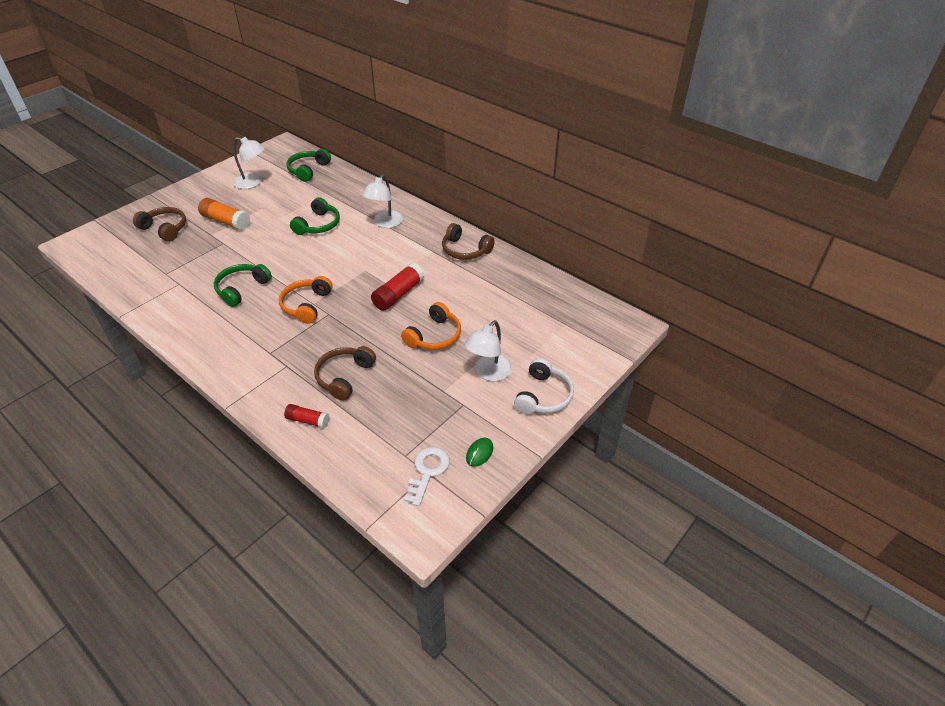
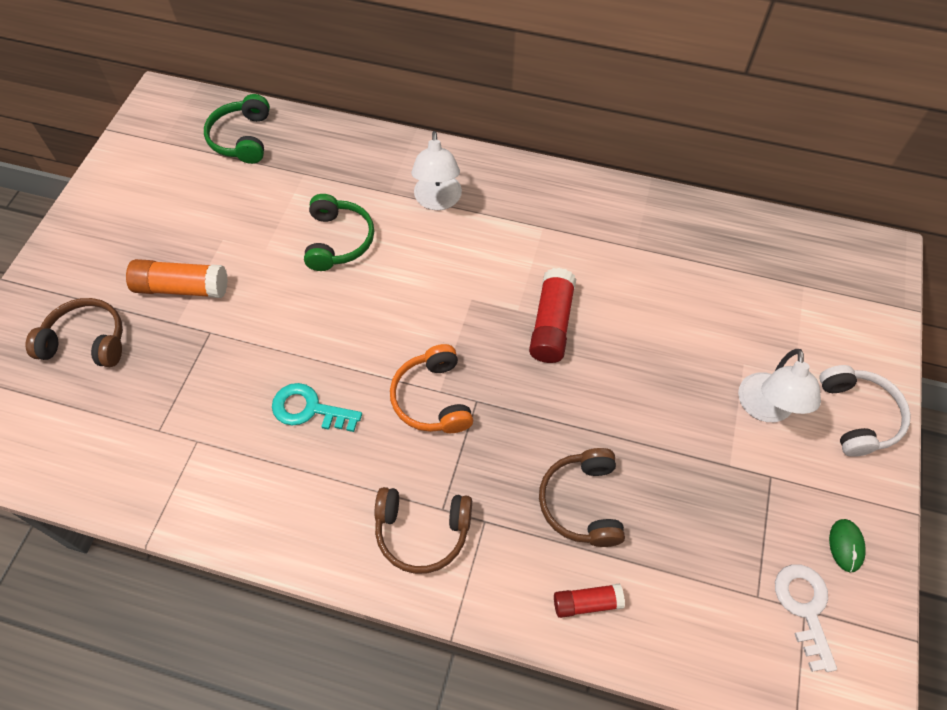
camera: 25 degrees left, 15 degrees up
green headphones [214,264,272,307] -> turquoise key [272,383,362,432]
white lamp [233,137,265,189] -> none
orange headphones [401,302,461,350] -> none
brown headphones [442,223,495,260] -> brown headphones moved to [374,487,472,574]

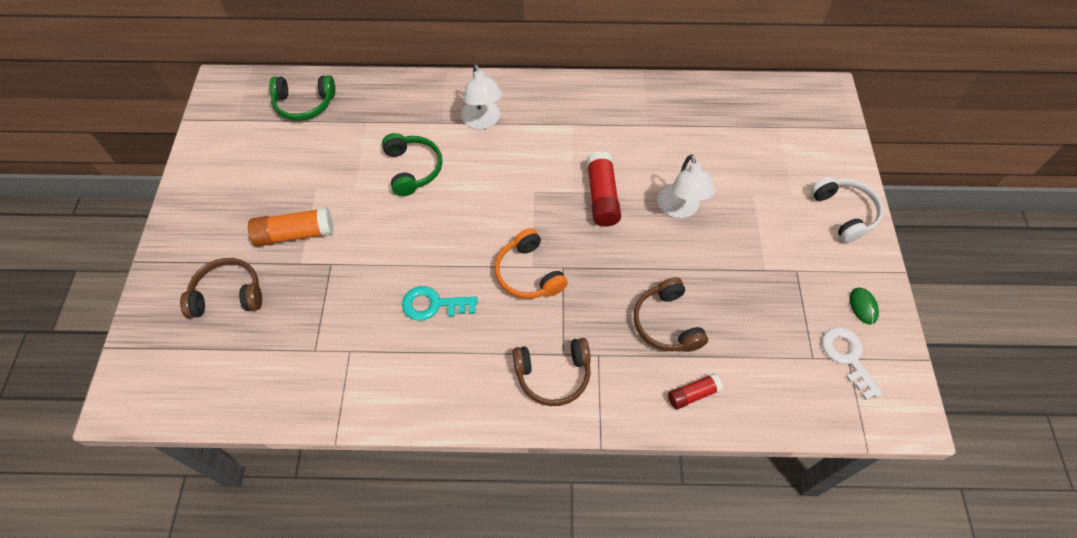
camera: 15 degrees left, 0 degrees up
green headphones [204,94,270,164] -> green headphones turned 75 degrees counterclockwise [269,75,336,121]
white lamp [738,349,821,422] -> white lamp moved to [657,154,715,218]

